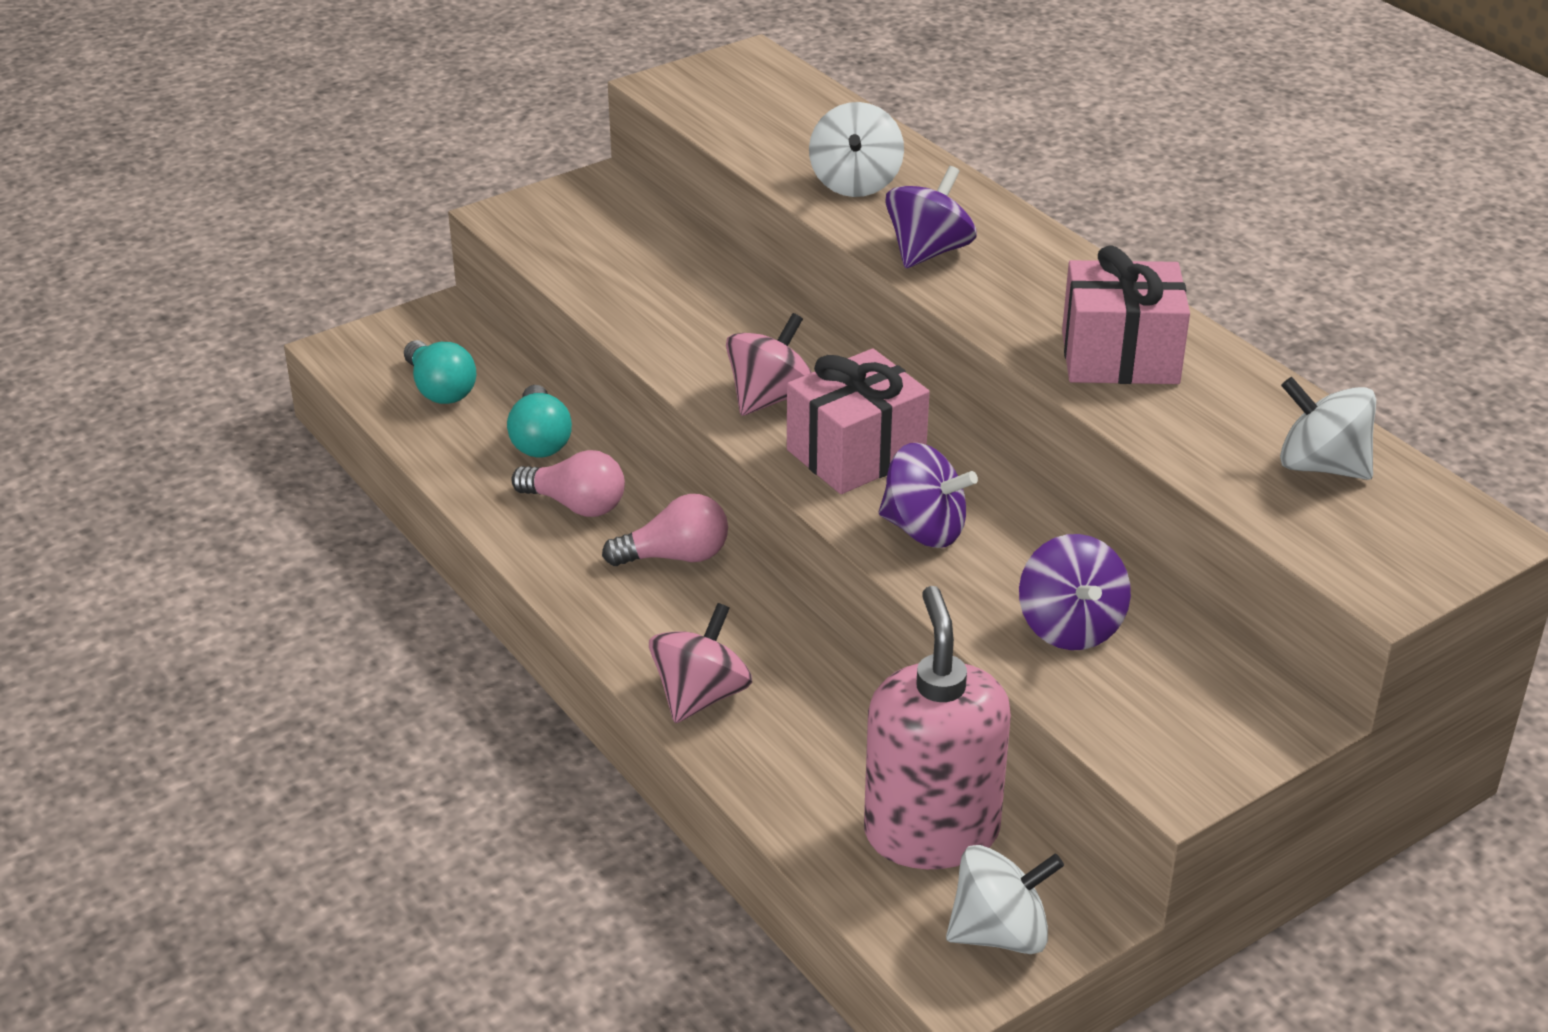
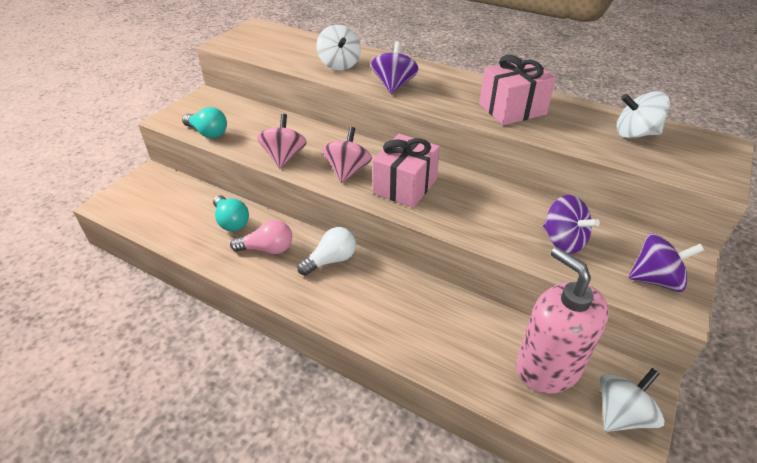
camera: 25 degrees left, 5 degrees up
turquoise light bulb [404,340,476,404] -> turquoise light bulb moved to [182,107,227,138]
pink light bulb [602,494,728,566] -> white light bulb [297,227,356,276]
pink spinning top [649,603,752,723] -> pink spinning top moved to [257,114,307,168]
purple spinning top [879,443,978,548] -> purple spinning top moved to [629,234,705,292]

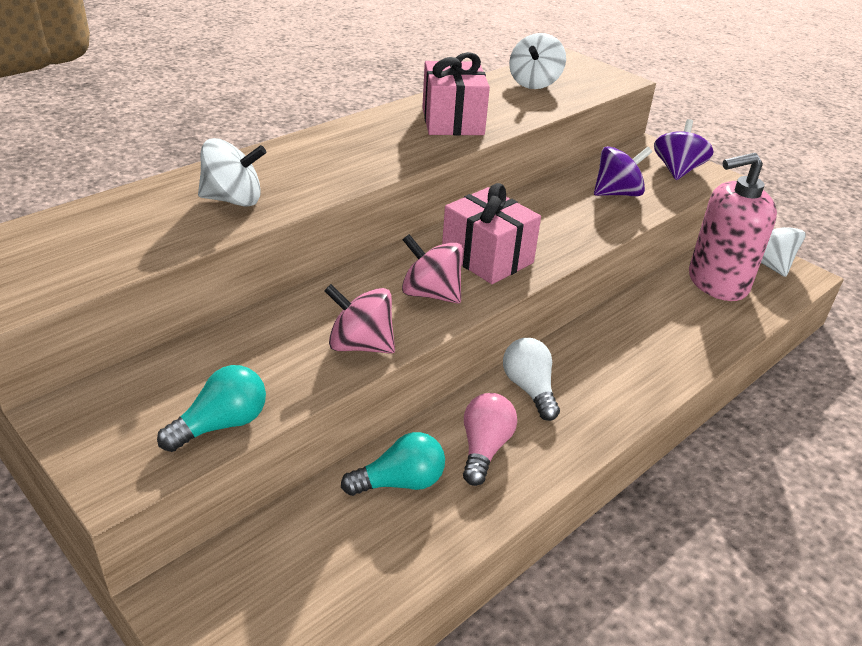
camera: 75 degrees left, 5 degrees down
purple spinning top [371,41,419,94] -> none

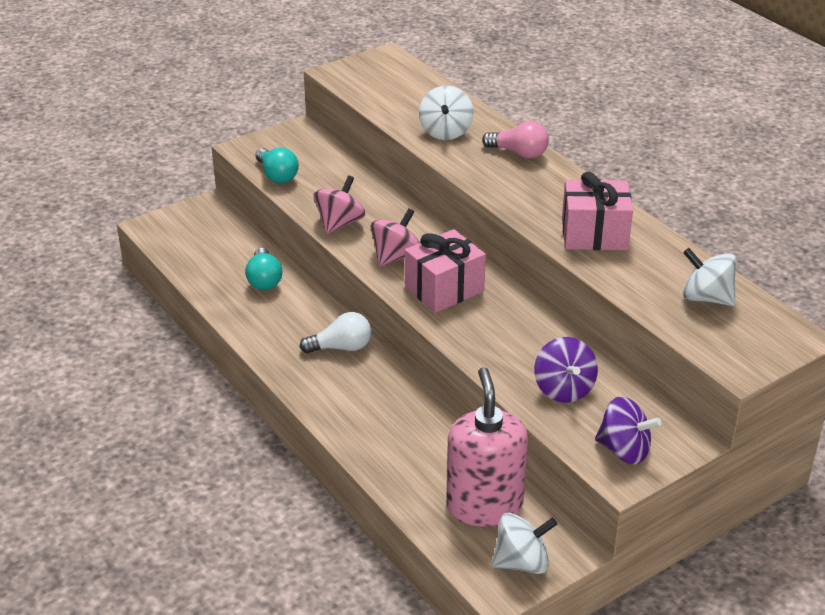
camera: 100 degrees right, 0 degrees up
pink light bulb [463,393,517,486] -> pink light bulb moved to [482,121,549,159]

